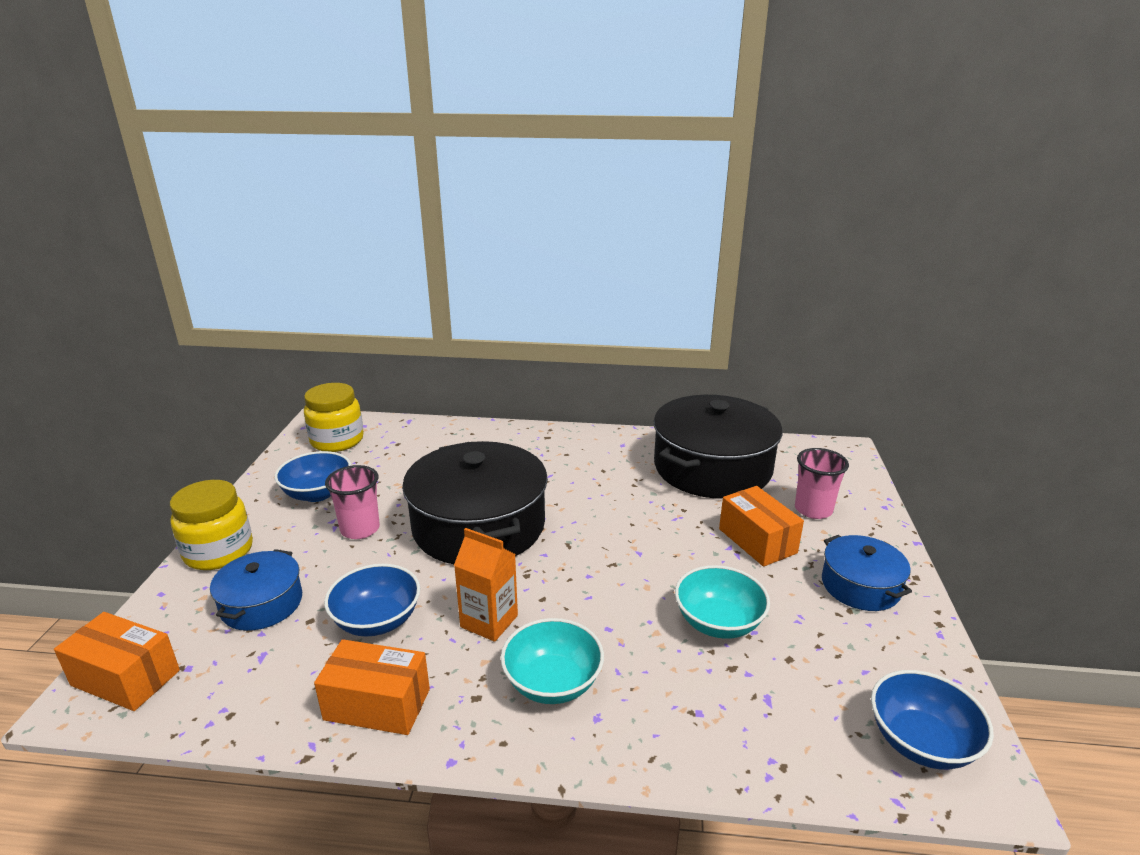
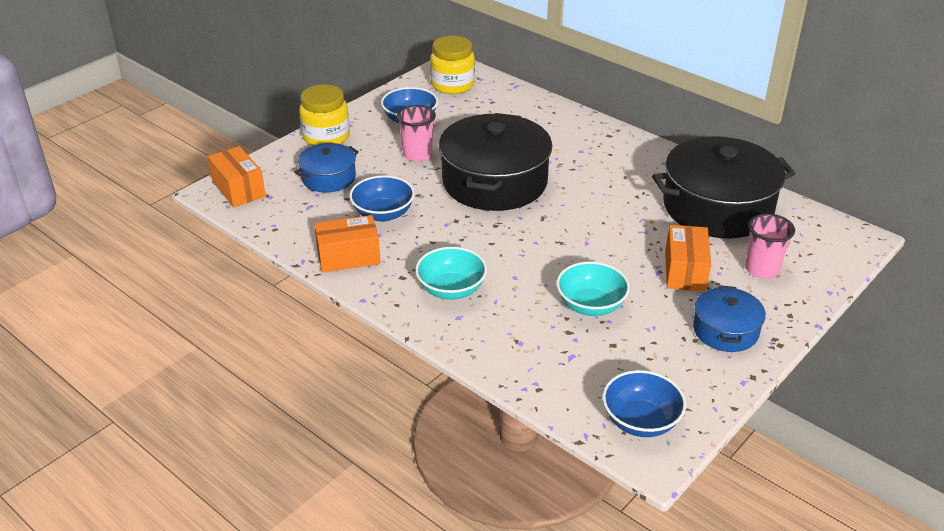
camera: 35 degrees right, 10 degrees up
orange box [314,639,430,735] -> orange box turned 60 degrees counterclockwise [314,215,381,272]
orange carton [454,528,518,642] -> none

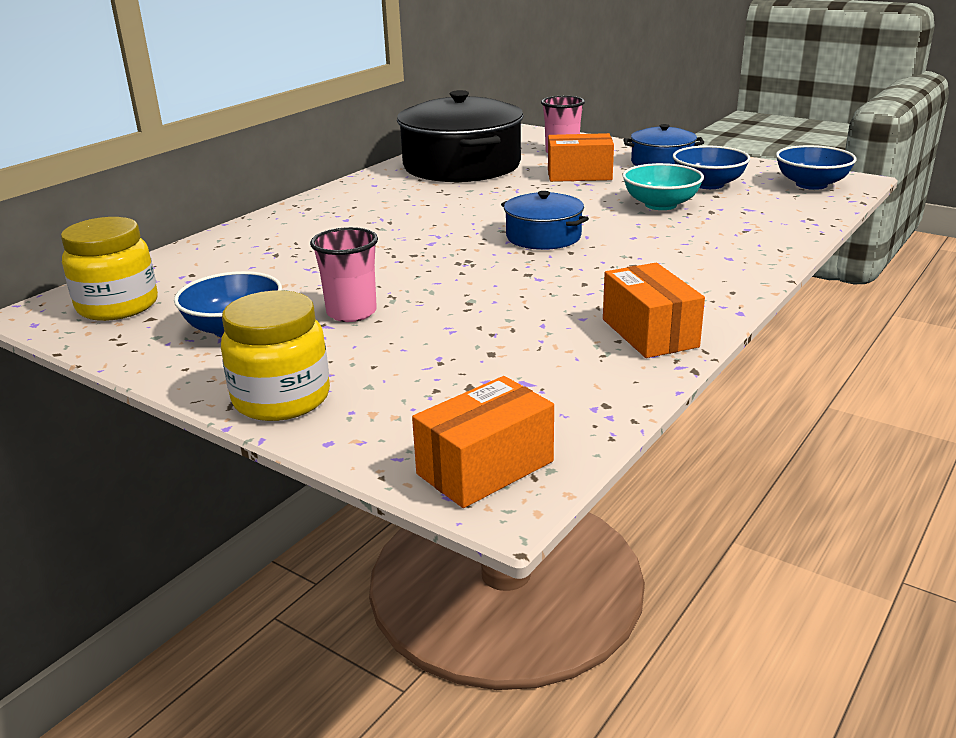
camera: 95 degrees left, 10 degrees down
blue pot [295,143,359,193] -> blue pot moved to [501,191,589,250]
blue bowl [349,175,415,222] -> blue bowl moved to [673,145,750,189]
turquoise bowl [415,247,487,300] -> none
black pot [439,113,553,211] -> none

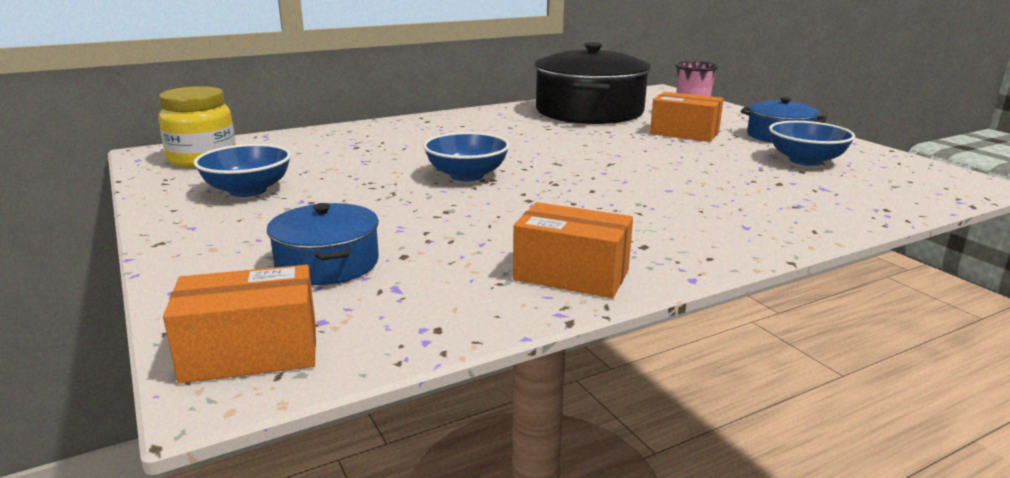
camera: 25 degrees right, 5 degrees down
yellow jar [221,290,330,421] -> none
pink cup [310,227,378,322] -> none
blue pot [501,191,589,250] -> blue pot moved to [267,203,379,285]
orange box [603,263,705,358] -> orange box turned 75 degrees counterclockwise [513,202,633,298]
turquoise bowl [622,163,704,210] -> none
blue bowl [776,145,857,190] -> blue bowl moved to [423,132,510,181]

